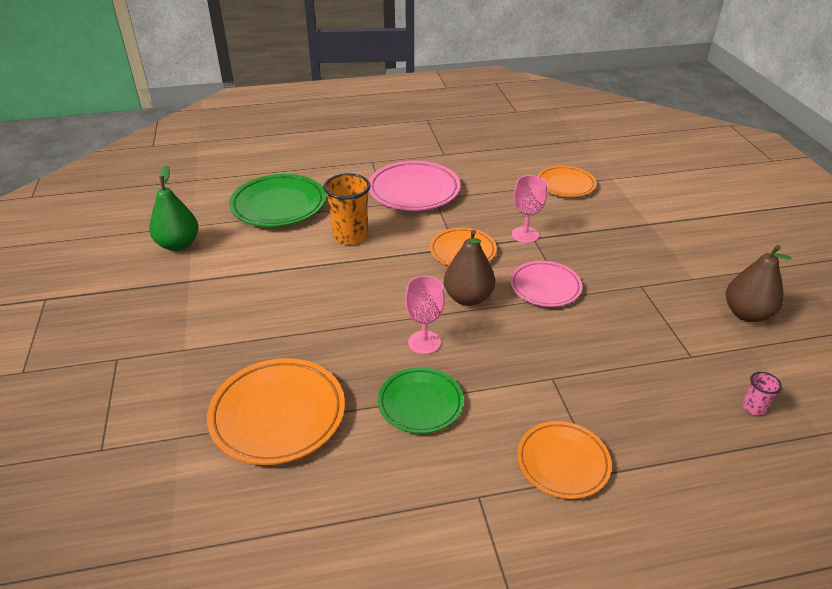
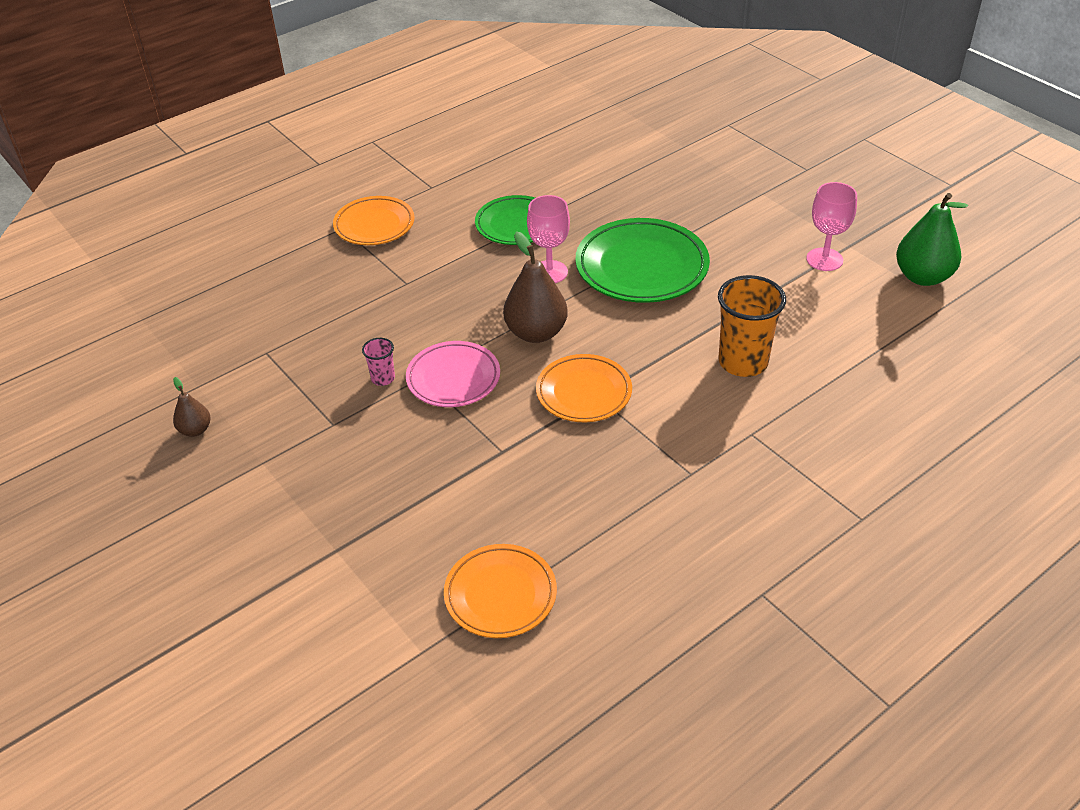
camera: 155 degrees right, 5 degrees up
orange plate [207,358,345,465] -> none
green plate [229,174,326,227] -> green plate moved to [575,218,710,303]
pink plate [369,161,461,211] -> none
pink goblet [512,175,547,243] -> pink goblet moved to [806,182,857,271]
brown pear [726,245,791,322] -> brown pear [173,377,211,437], size x0.52
pink cup [743,372,782,415] -> pink cup moved to [362,338,395,386]

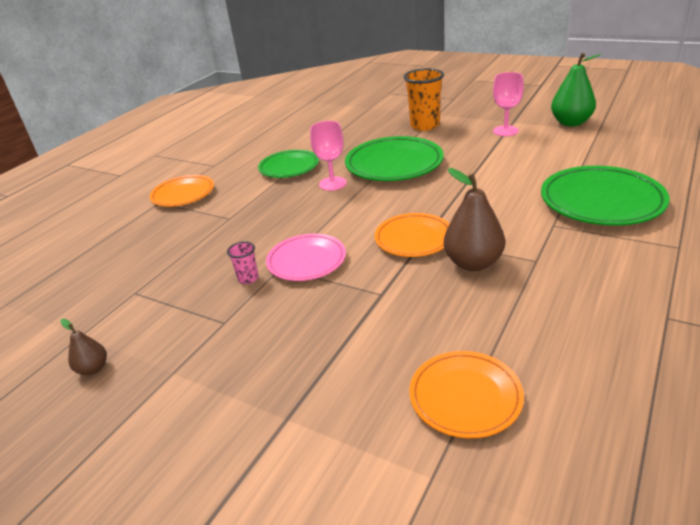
camera: 20 degrees left, 10 degrees down
brown pear [503,231,568,343] -> brown pear moved to [444,168,505,271]
orange cup [718,275,786,377] -> orange cup moved to [404,68,444,131]
none -> green plate [541,166,670,226]

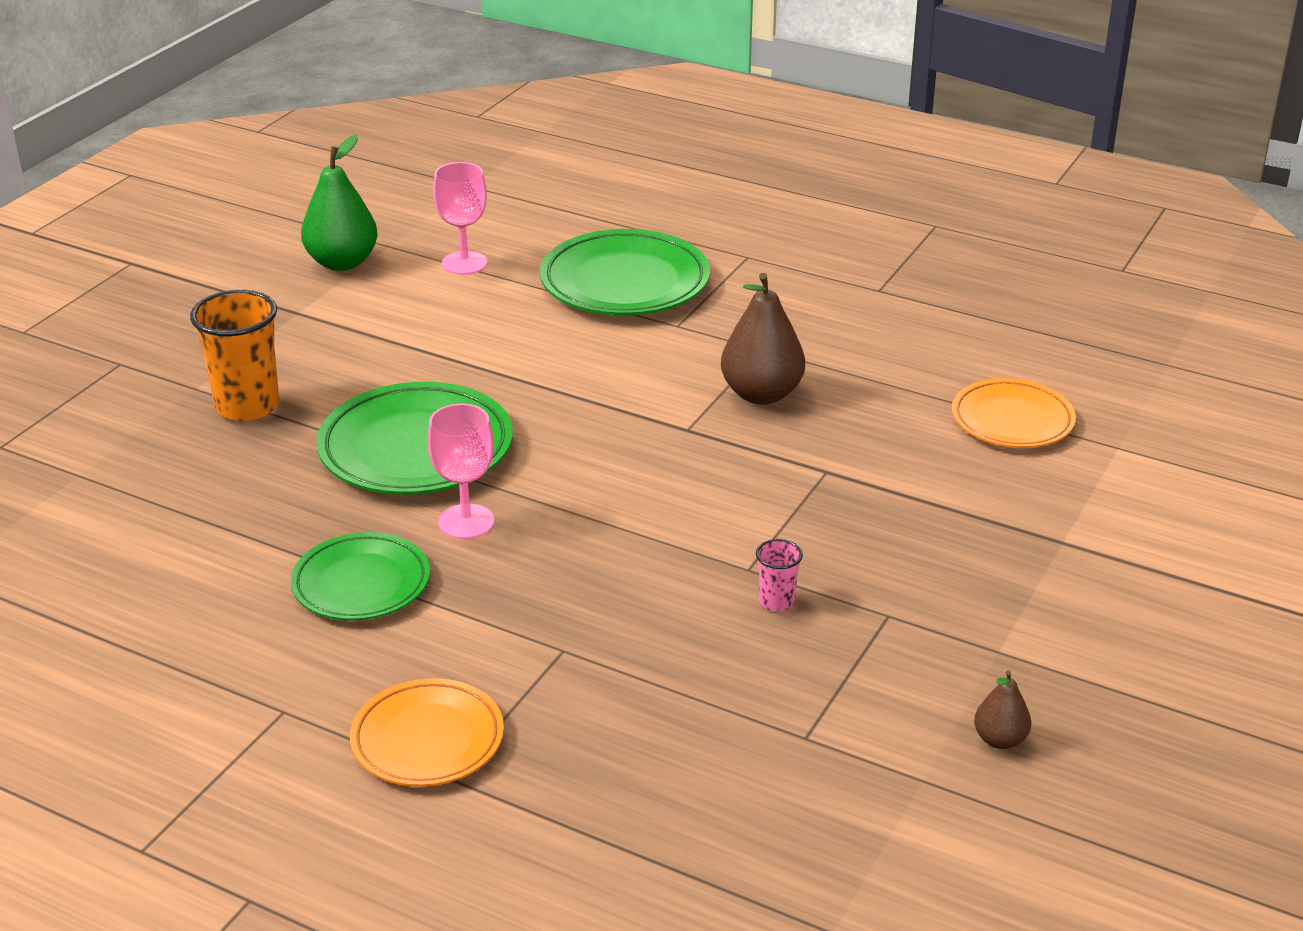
camera: 95 degrees left, 0 degrees up
pink plate [266,234,346,281] -> none
orange plate [375,213,449,257] -> none
pink goblet [493,72,524,136] -> pink goblet moved to [433,162,487,275]

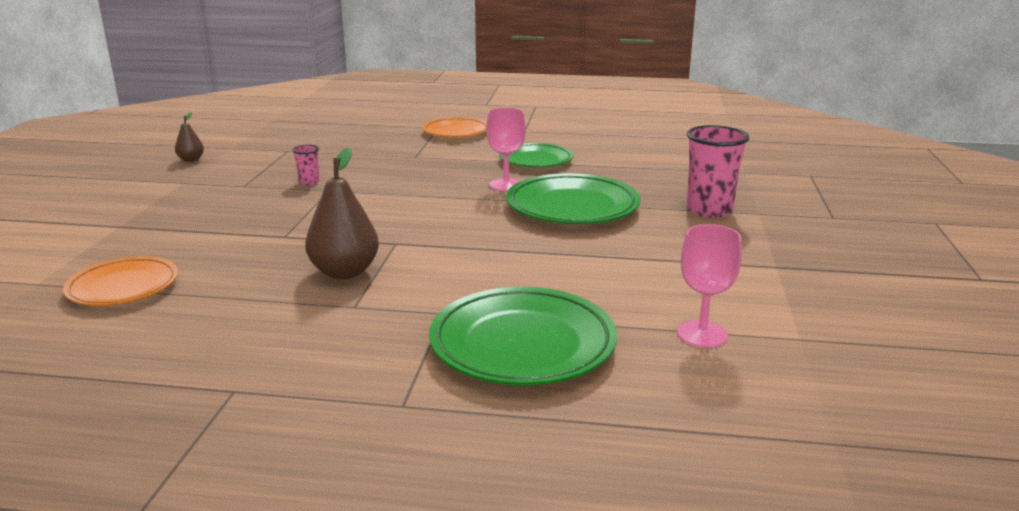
camera: 160 degrees right, 10 degrees down
orange cup [190,290,279,421] -> pink cup [686,125,750,218]
green pear [301,135,378,271] -> none

